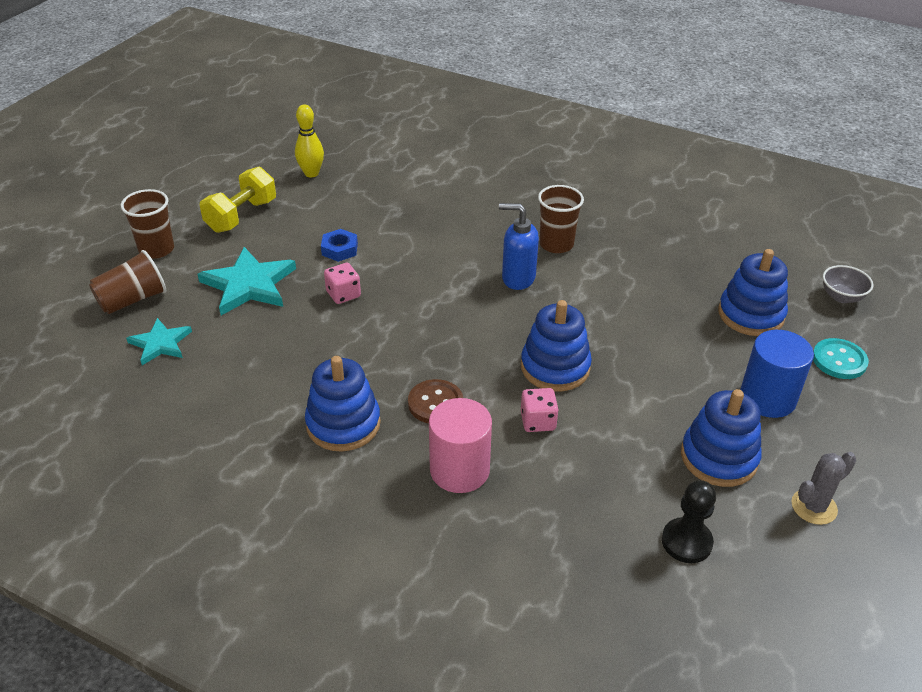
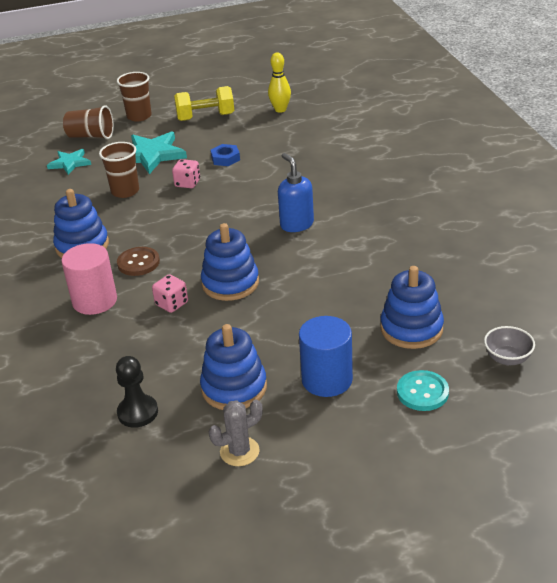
camera: 50 degrees right, 5 degrees down
brown cup [538,185,584,253] -> brown cup moved to [99,142,139,198]
grey cactus [791,452,857,525] -> grey cactus turned 45 degrees counterclockwise [209,400,263,466]

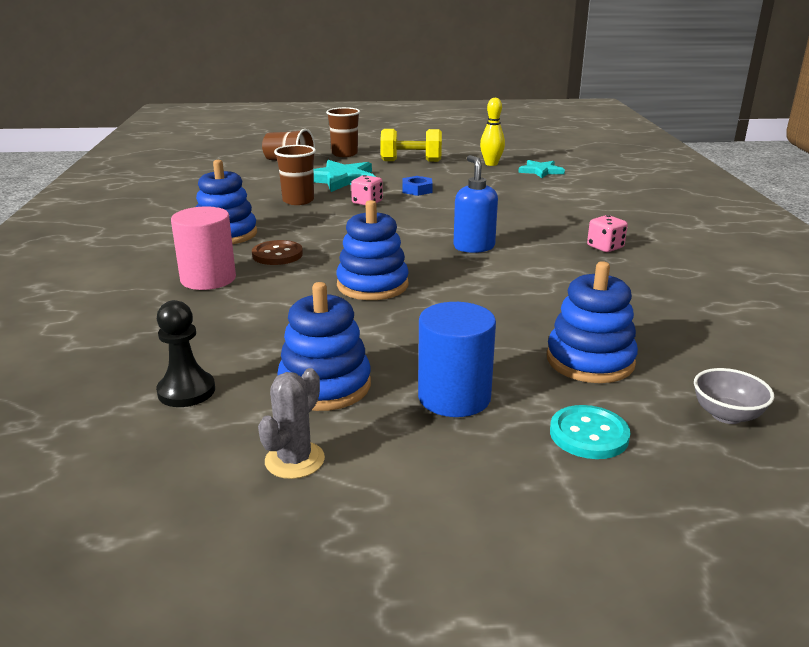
camera: 10 degrees right, 10 degrees down
turquoise star [47,149,91,175] -> turquoise star moved to [518,160,565,178]
pink dice [152,274,188,313] -> pink dice moved to [587,215,628,252]
grey cactus [209,400,263,466] -> grey cactus turned 45 degrees counterclockwise [258,368,325,479]

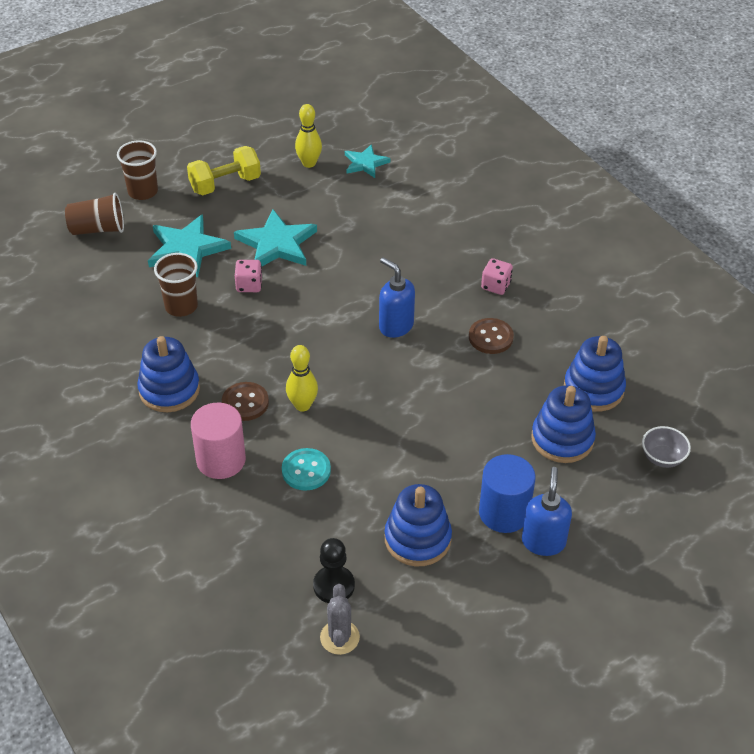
camera: 30 degrees left, 20 degrees up
grey cactus [258,368,325,479] -> grey cactus moved to [320,584,360,655]
blue stacking toy [336,200,409,300] -> blue stacking toy moved to [564,336,626,412]
blue nut [402,176,433,196] -> turquoise star [234,209,317,266]
turquoise button [550,405,630,459] -> turquoise button moved to [282,448,331,491]
none -> yellow bowling pin [286,345,318,412]
none -> brown button [469,318,514,354]
none -> blue soap dispenser [522,467,572,556]

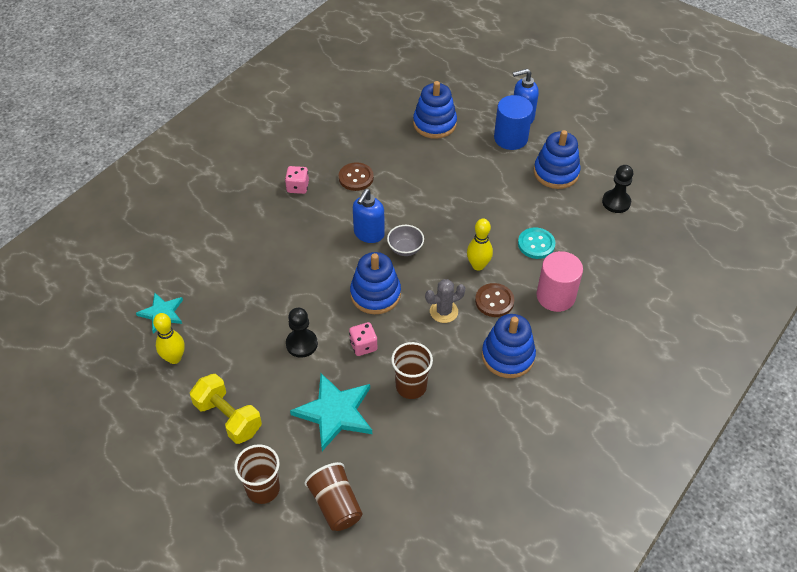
camera: 110 degrees left, 5 degrees up
turquoise star [234,209,317,266] -> black pawn [286,308,318,358]
grey cactus [320,584,360,655] -> grey cactus moved to [425,279,465,323]
blue stacking toy [564,336,626,412] -> blue stacking toy moved to [350,252,401,314]
grey bowl [642,426,691,468] -> grey bowl moved to [387,225,424,256]

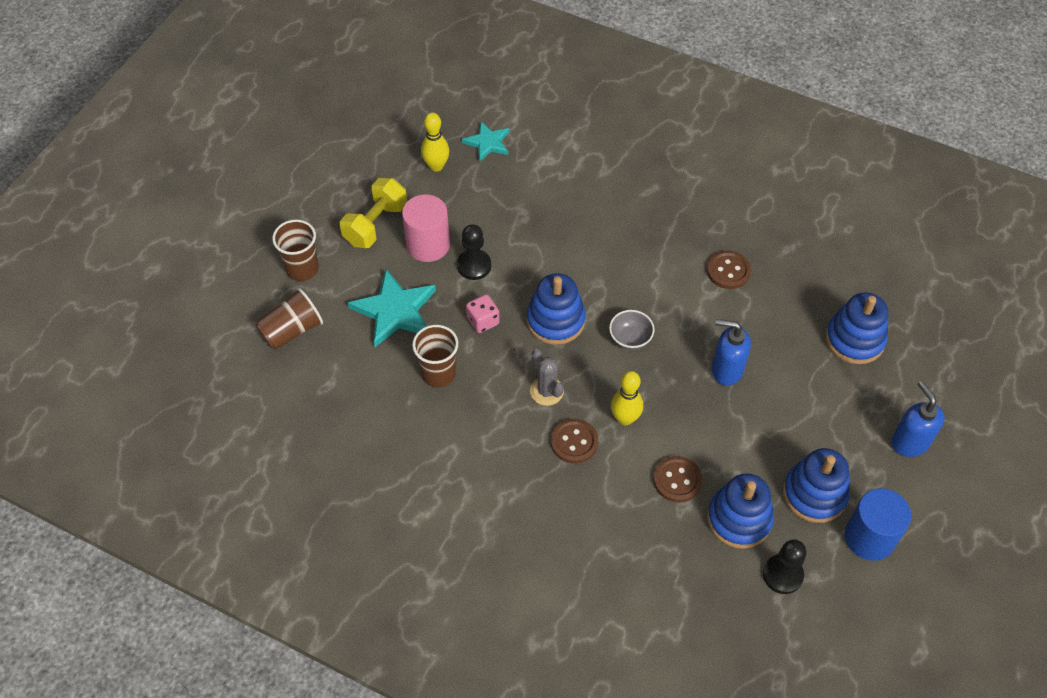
camera: 80 degrees right, 5 degrees up
pink dice [285,166,309,194] -> none
blue soap dispenser [353,189,385,243] -> blue soap dispenser moved to [712,319,751,386]
blue stacking toy [482,314,536,378] -> blue stacking toy moved to [707,473,774,549]
blue cylinder [494,95,533,150] -> blue cylinder moved to [845,488,911,561]
turquoise button [518,228,555,259] -> brown button [653,456,702,502]
pink cylinder [536,251,583,312] -> pink cylinder moved to [402,194,450,262]

